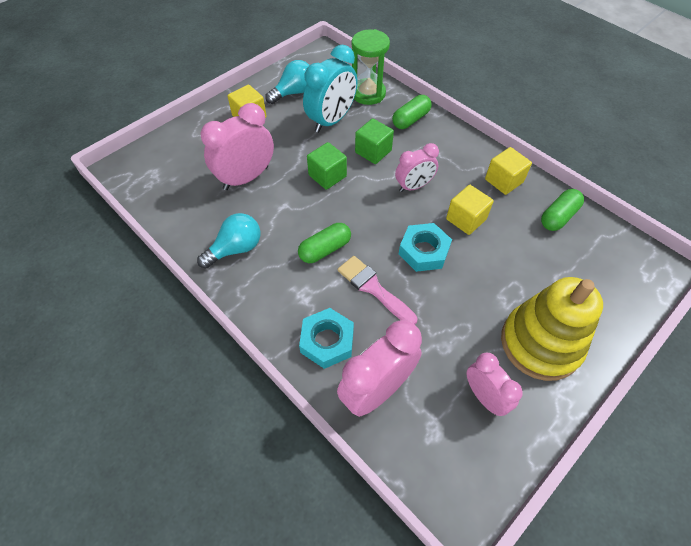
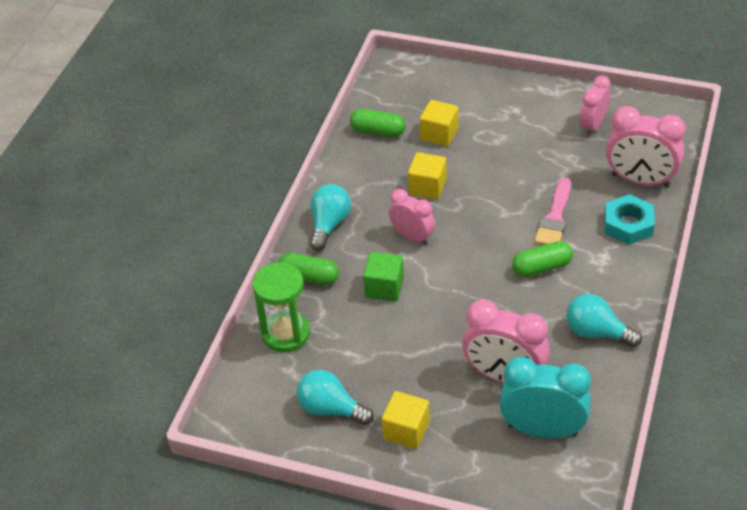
camera: 115 degrees left, 10 degrees down
green capsule [298,223,351,263] -> green capsule turned 45 degrees counterclockwise [512,241,573,277]
turquoise clock [303,45,358,133] -> turquoise clock moved to [500,357,591,438]
green cube [307,142,347,190] -> none
turquoise nut [399,223,452,272] -> none
yellow cube [485,147,532,195] -> yellow cube moved to [420,100,458,146]
yellow stacking toy [501,277,603,381] -> none
none -> turquoise light bulb [310,184,351,251]

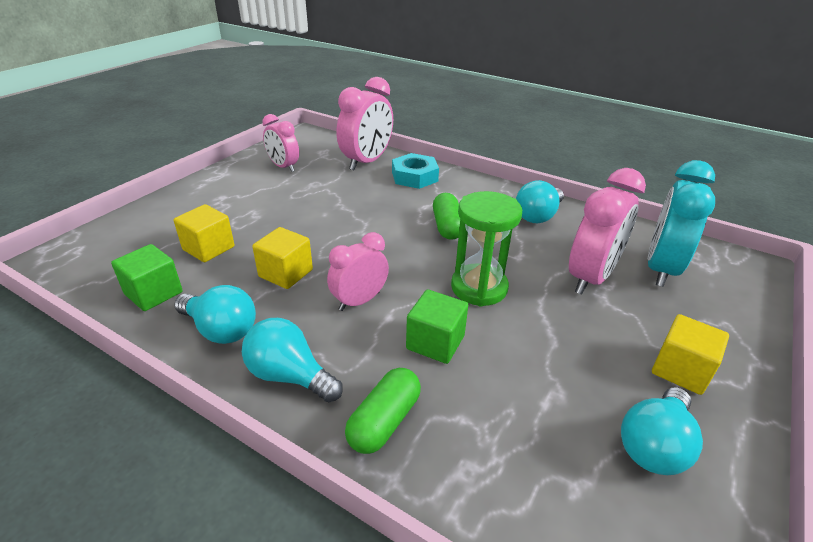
camera: 80 degrees left, 10 degrees down
green hourglass [253,262,310,353] -> green hourglass moved to [451,191,522,307]
green capsule [350,109,406,137] -> green cube [111,244,183,311]
pink brush [534,178,571,245] -> none
none -> turquoise light bulb [174,285,256,344]

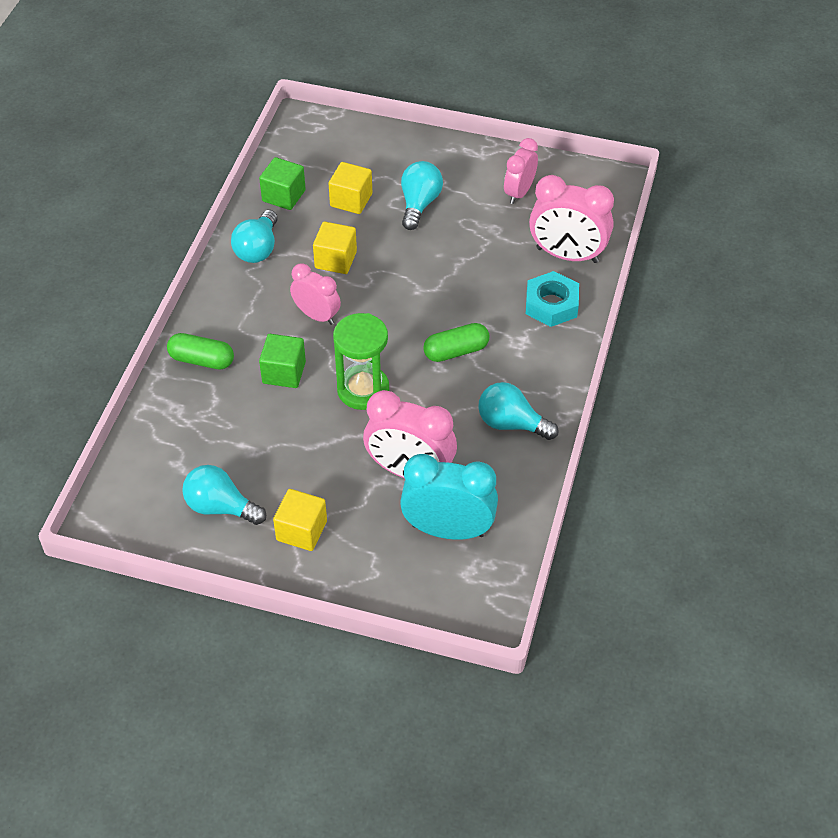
camera: 75 degrees right, 15 degrees up
turquoise light bulb [242,318,343,402] -> turquoise light bulb moved to [401,161,443,230]

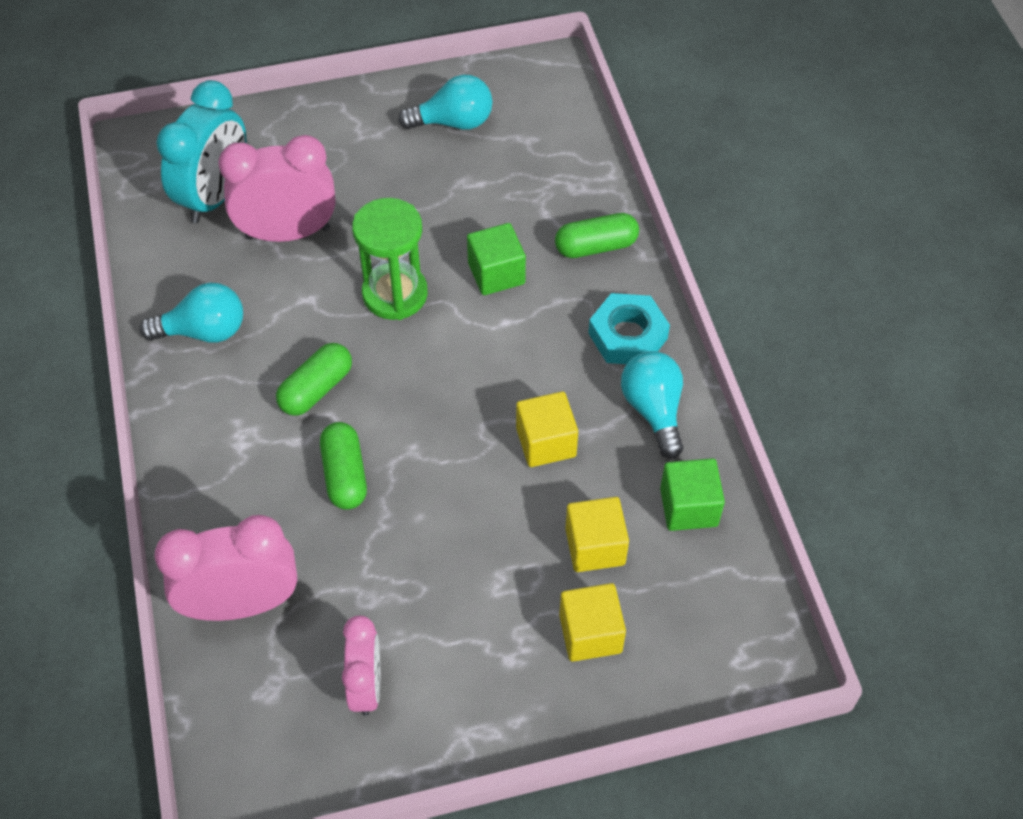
camera: 150 degrees right, 5 degrees up
yellow cube [273,489,327,551] -> yellow cube moved to [559,583,626,662]
pink clock [290,263,341,325] -> none
turquoise clock [400,454,498,540] -> turquoise clock turned 45 degrees counterclockwise [156,80,246,223]
turquoise light bulb [401,161,443,230] -> none
turquoise nut [526,271,579,327] -> turquoise nut moved to [588,293,670,364]
none -> green capsule [320,422,367,510]

